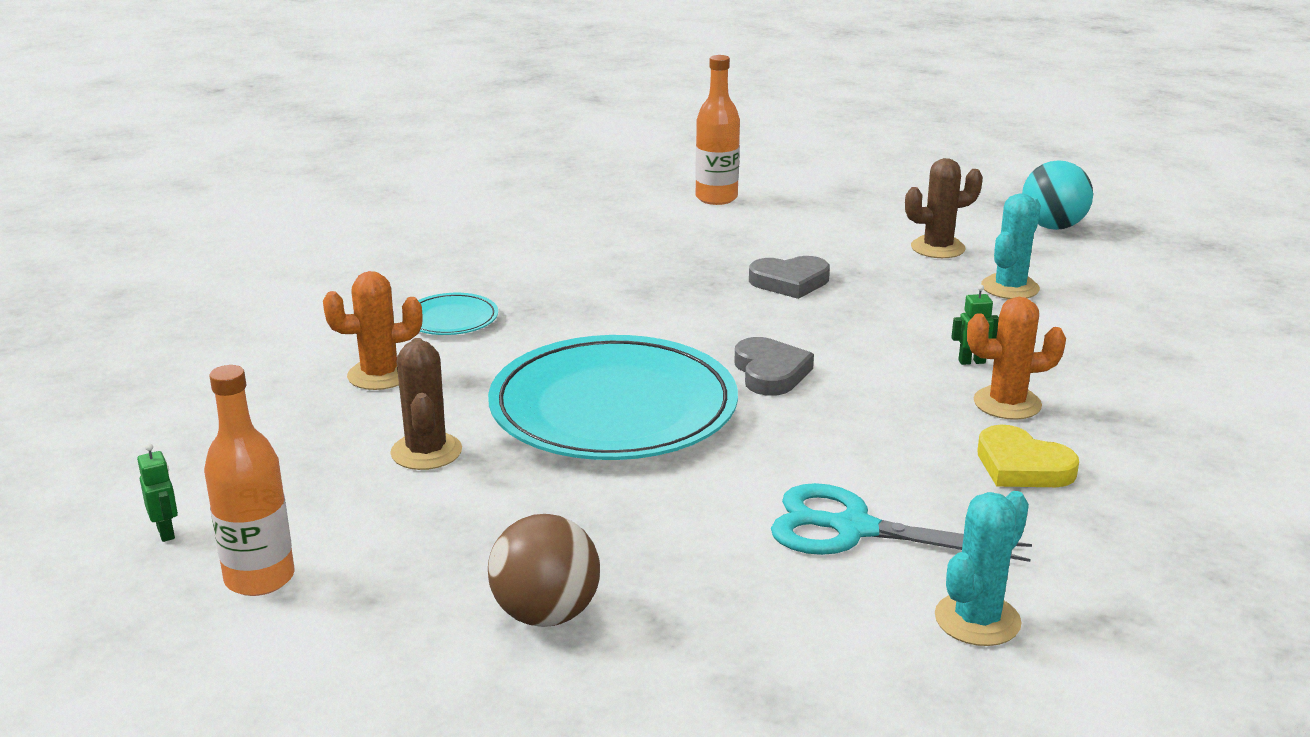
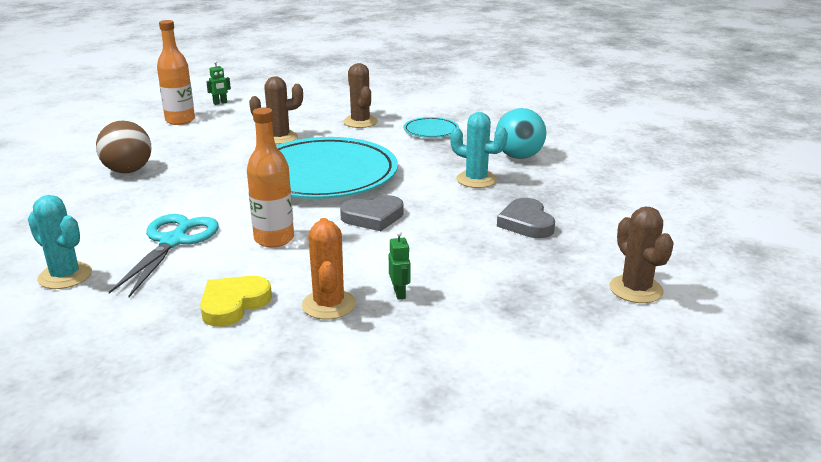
camera: 85 degrees right, 0 degrees up
orange cactus [323,271,423,390] -> brown cactus [343,63,378,128]
orange bottle [695,55,740,205] -> orange bottle moved to [247,107,294,247]
turquoise cactus [981,193,1041,299] -> turquoise cactus moved to [450,112,508,188]
turquoise ball [1022,160,1093,230] -> turquoise ball moved to [496,108,546,159]

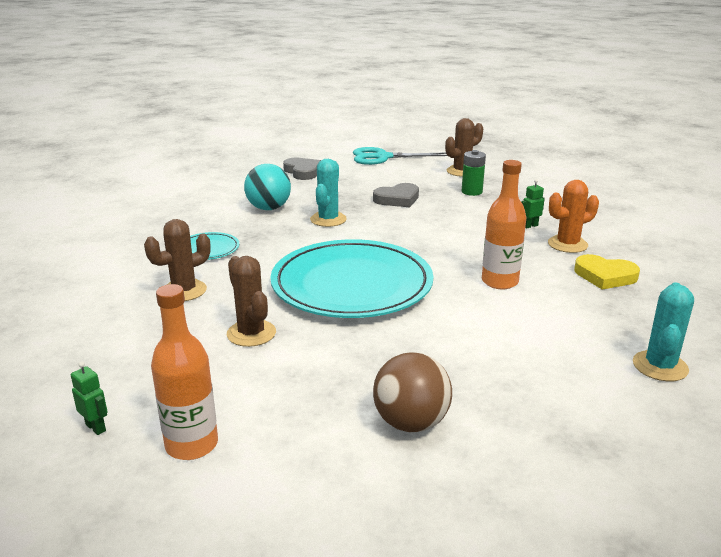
camera: 105 degrees left, 0 degrees up
turquoise scissors [109,214,219,297] -> turquoise scissors moved to [353,147,447,165]
grey heart [340,195,404,231] -> grey heart moved to [283,158,321,180]
none -> green battery [462,150,486,196]

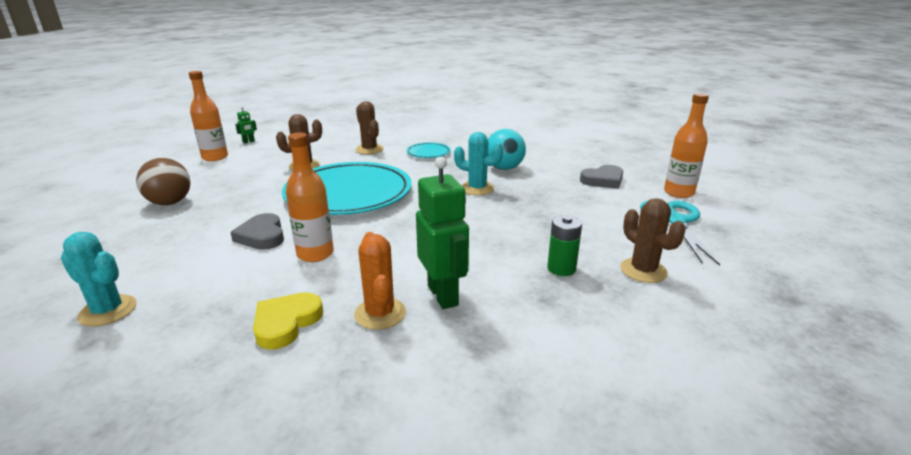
camera: 95 degrees right, 0 degrees up
grey heart [373,183,419,207] -> grey heart moved to [230,213,284,250]
green robot [521,179,545,228] -> green robot [416,157,469,309], size x2.24
none -> orange bottle [664,93,709,198]

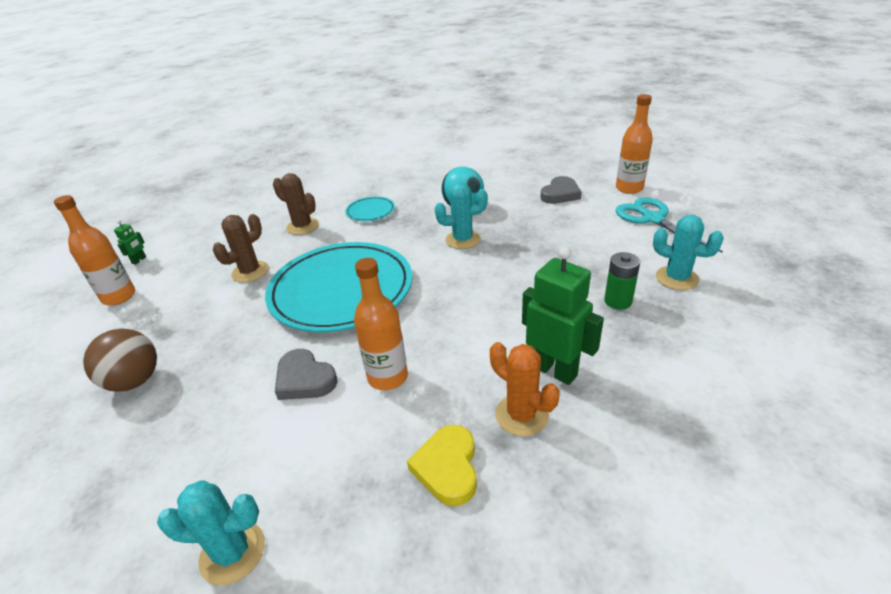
camera: 25 degrees left, 10 degrees up
brown cactus [620,198,686,283] -> turquoise cactus [653,215,724,290]

